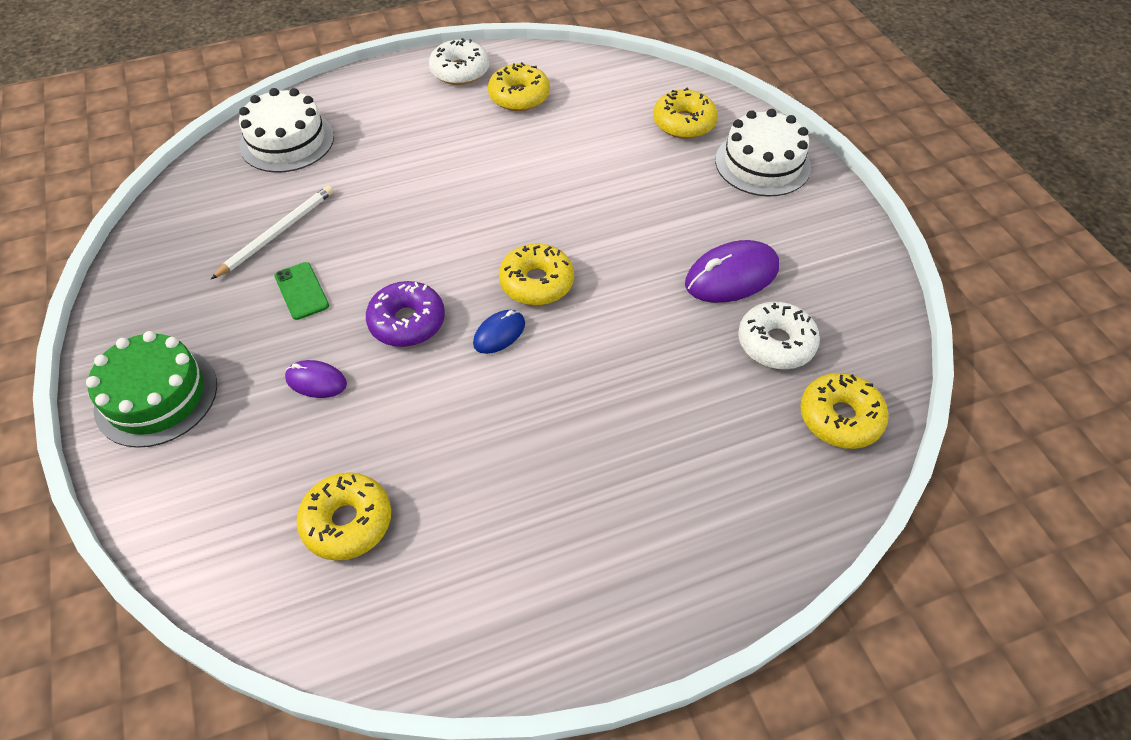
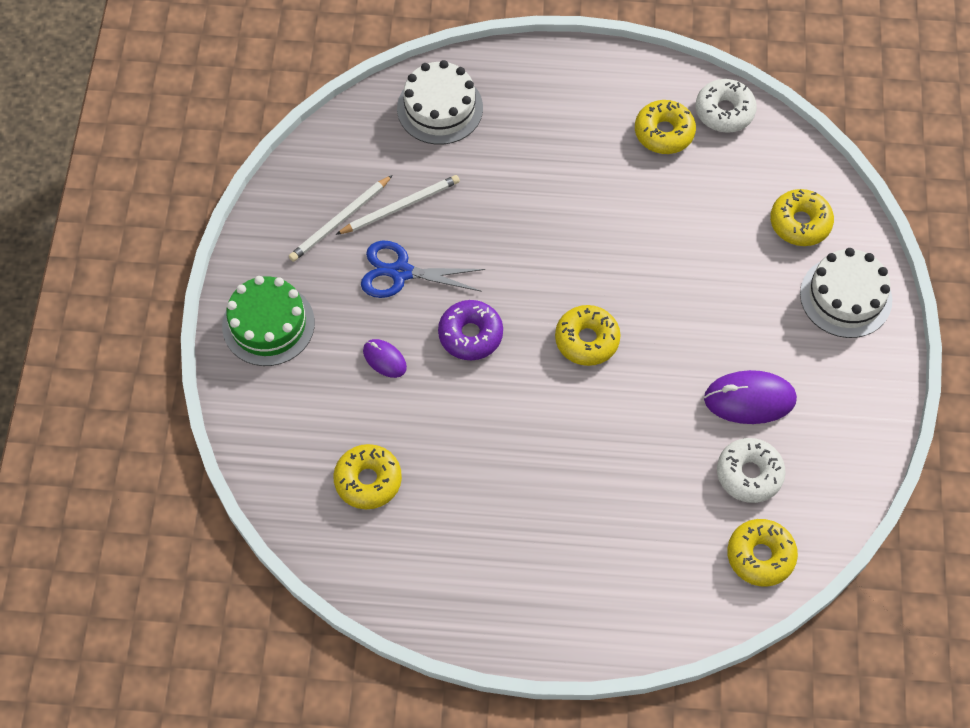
camera: 25 degrees right, 10 degrees up
green phone [274,262,329,320] -> blue scissors [361,241,485,298]
white donut [429,38,490,85] -> white donut moved to [695,79,757,133]
blue mouse [473,310,525,354] -> none
none -> white pencil [289,175,393,262]

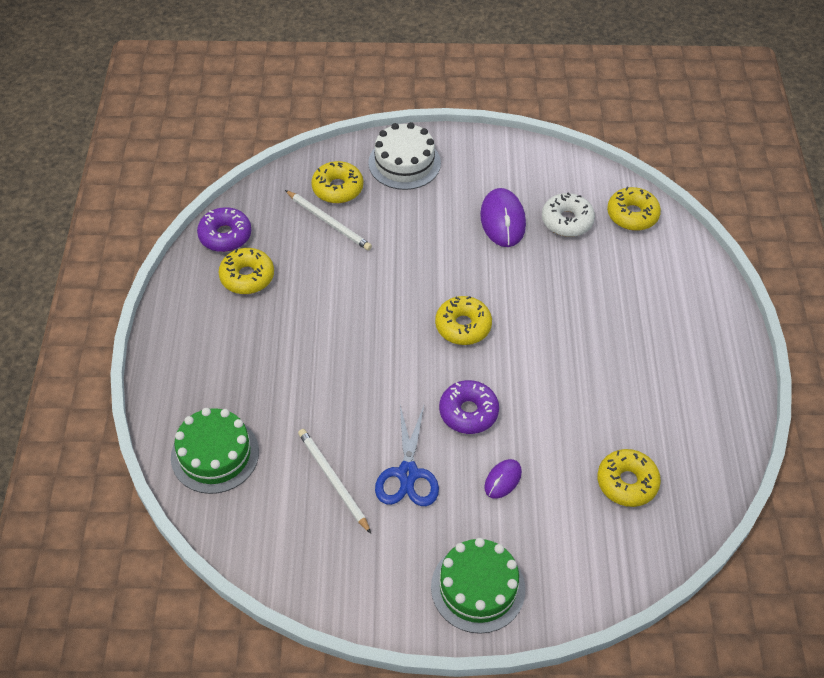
camera: 95 degrees left, 10 degrees down
white pencil [289,175,393,262] -> white pencil moved to [285,190,372,251]
white cake [397,60,483,145] -> green cake [171,408,259,494]
white donut [695,79,757,133] -> purple donut [197,207,251,252]

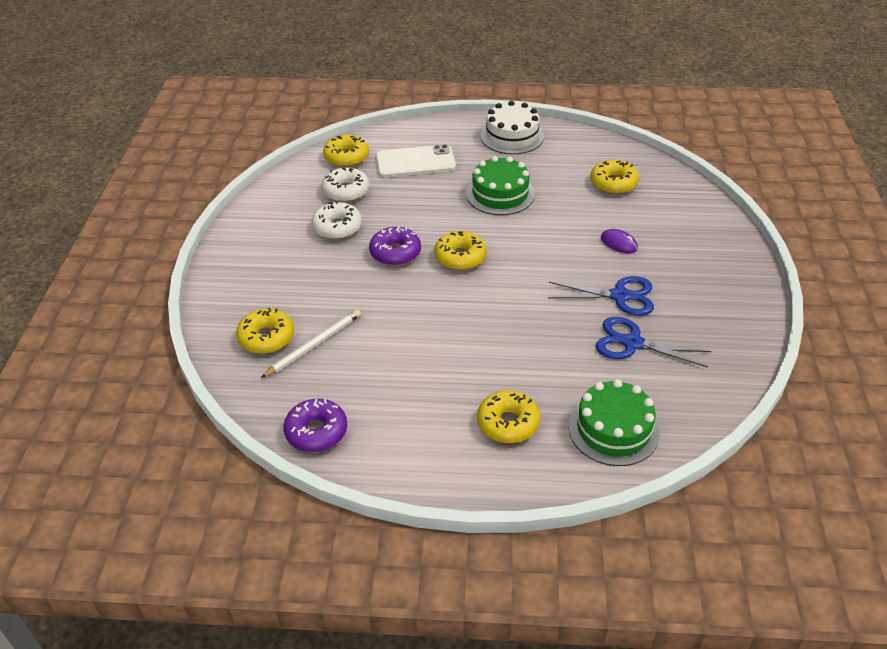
camera: 85 degrees left, 10 degrees down
yellow donut [218,248,274,294] -> yellow donut moved to [477,390,540,443]
white pencil [298,429,371,534] -> blue scissors [596,317,711,368]
white cake [368,122,441,190] -> white cake moved to [480,101,544,154]
green cake [431,538,525,634] -> green cake moved to [466,156,535,215]
purple donut [439,380,499,434] -> purple donut moved to [369,227,421,266]
purple mouse [480,188,526,247] -> white donut [311,201,362,240]
none -> white phone [376,144,456,177]

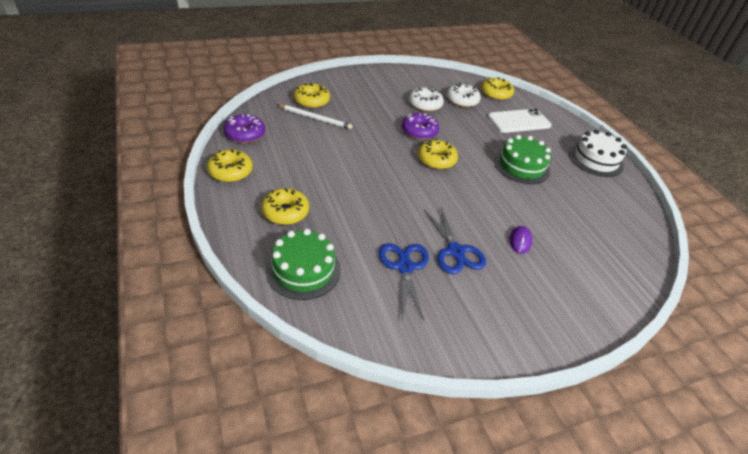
camera: 60 degrees right, 0 degrees up
white phone [376,144,456,177] -> white phone turned 75 degrees counterclockwise [488,108,552,133]
yellow donut [591,160,639,194] -> yellow donut moved to [207,149,253,182]

